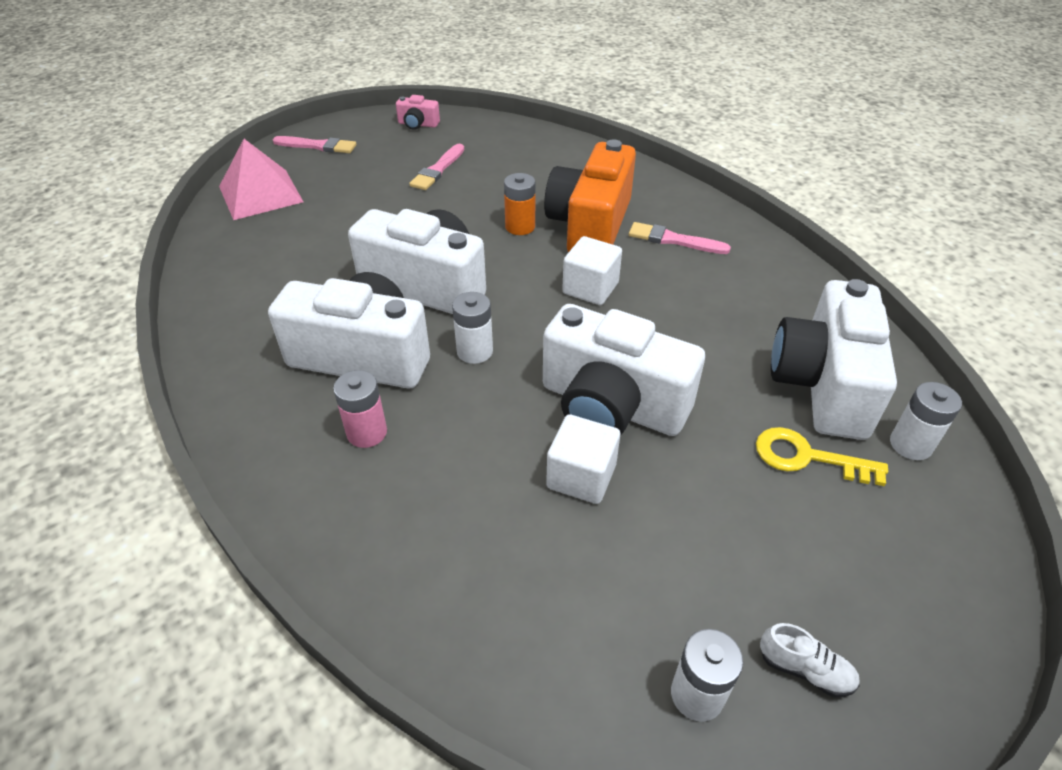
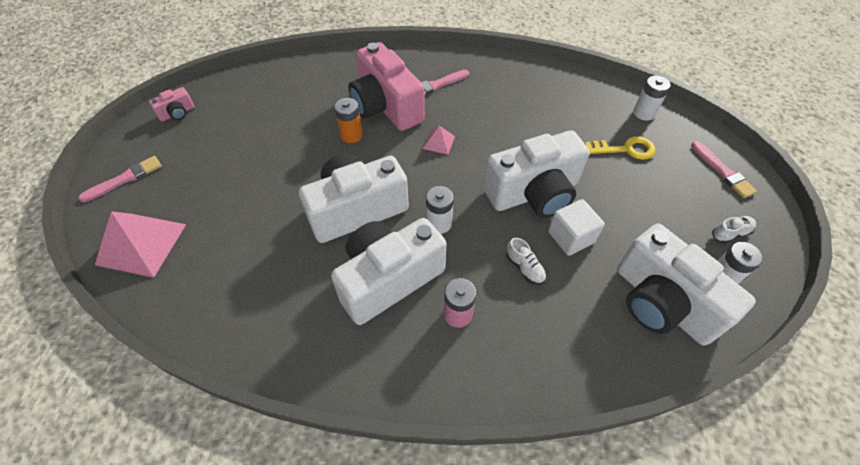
camera: 50 degrees left, 10 degrees up
pink brush [409,144,464,190] -> pink brush moved to [691,141,757,198]
orange camera [544,139,636,252] -> pink camera [348,42,425,131]
white cube [562,236,622,305] -> pink pyramid [423,126,455,155]
yellow key [756,427,888,486] -> yellow key turned 150 degrees counterclockwise [585,136,656,160]
white camera [771,279,897,440] -> white camera moved to [617,224,756,346]
none -> white shoe [506,238,546,285]

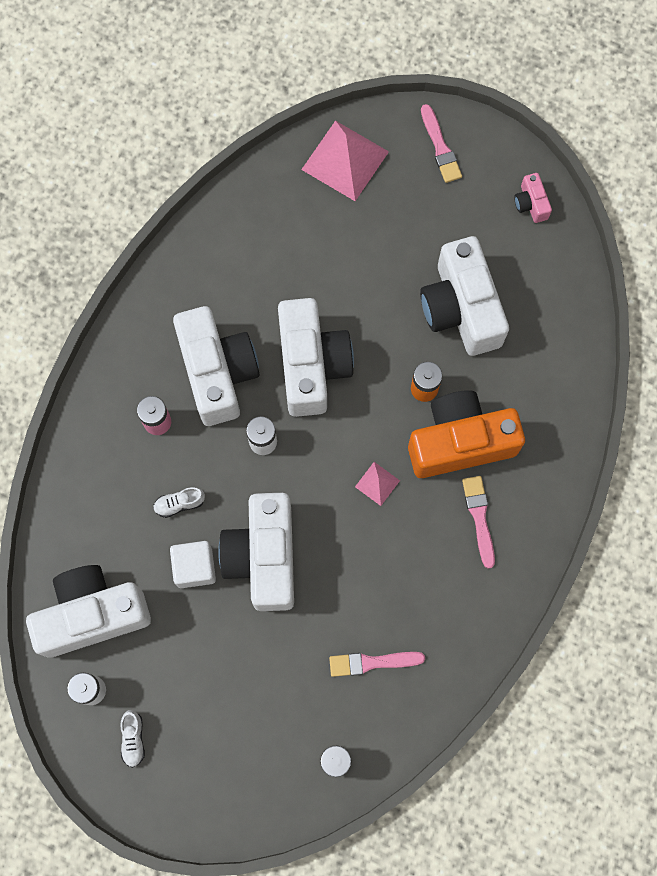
camera: 110 degrees right, 20 degrees up
pink camera [348,42,425,131] -> orange camera [408,390,525,478]
yellow key [585,136,656,160] -> none
pink brush [691,141,757,198] -> pink brush moved to [329,652,425,677]
none -> white camera [420,236,509,356]

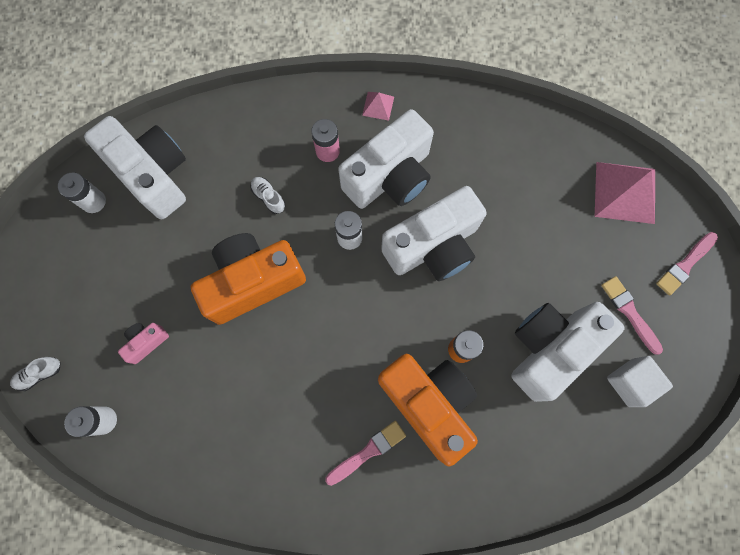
camera: 65 degrees right, 0 degrees up
white shoe [120,710,145,768] -> white shoe moved to [10,357,60,391]
white cube [170,541,216,588] -> white cube moved to [607,356,673,407]
white camera [218,493,294,611] -> orange camera [190,233,306,325]
pink brush [329,652,425,677] -> pink brush moved to [601,276,663,355]
pink pyramid [355,462,400,506] -> pink pyramid moved to [362,92,394,121]
pink camera [514,173,552,223] -> pink camera moved to [118,323,169,364]

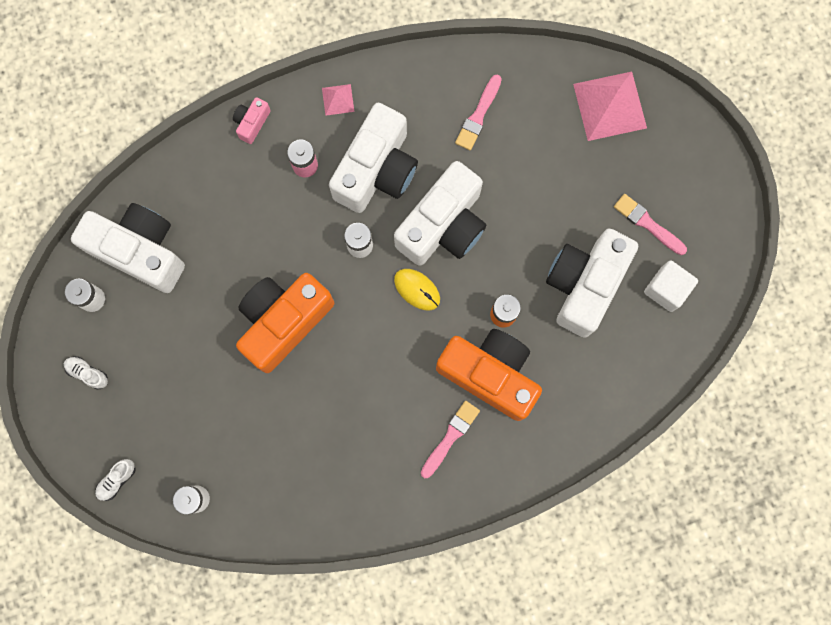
camera: 20 degrees left, 5 degrees up
pink camera [118,323,169,364] -> pink camera moved to [233,97,271,144]
white shoe [250,177,285,214] -> white shoe moved to [64,356,108,390]
pink brush [656,232,718,296] -> pink brush moved to [455,75,502,150]
none -> yellow mouse [394,269,440,310]

